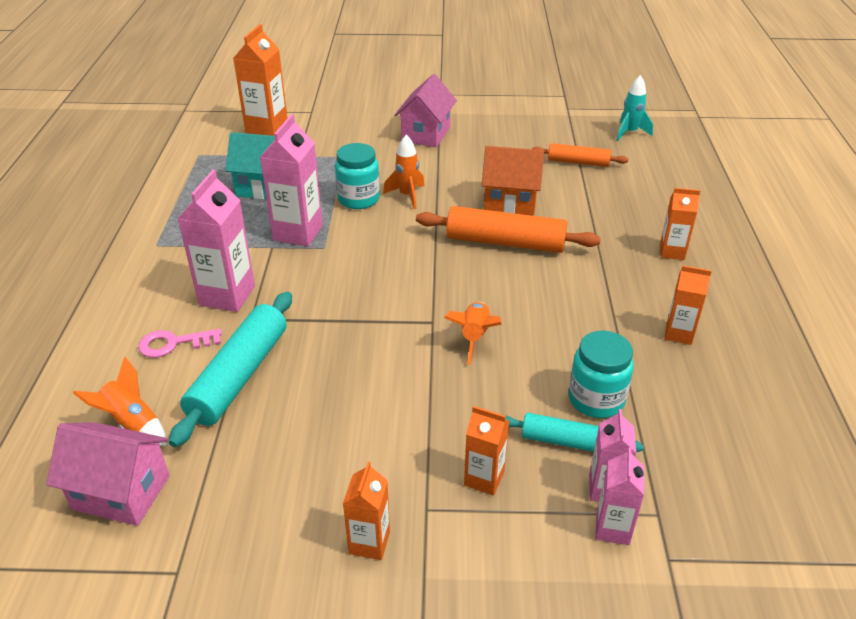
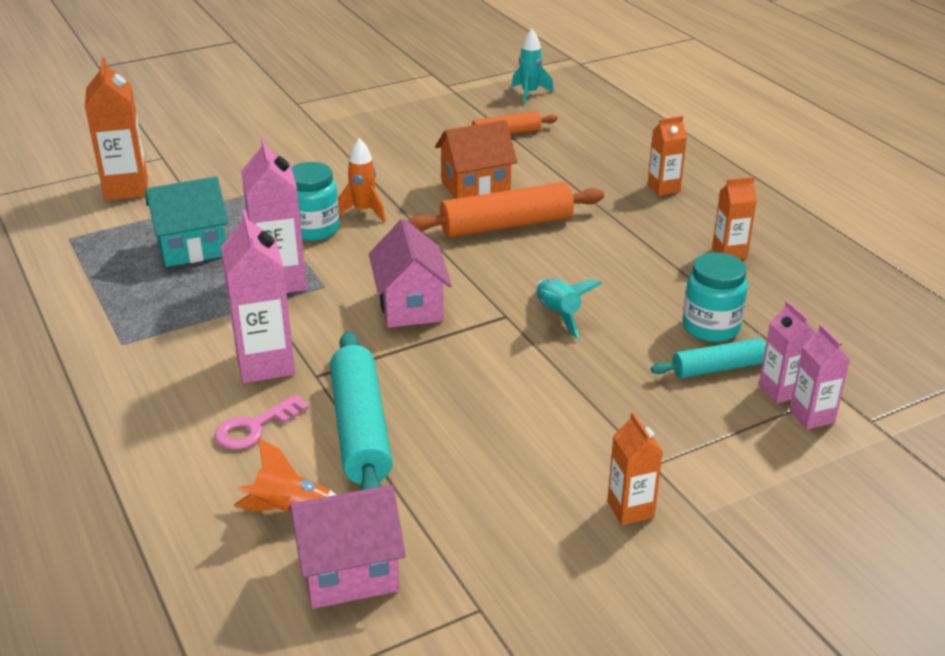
camera: 30 degrees left, 5 degrees down
pink house [395,74,457,147] -> pink house moved to [369,219,452,328]
orange rocket [444,302,502,365] -> turquoise rocket [536,278,602,339]
orange carton [464,406,509,495] -> none

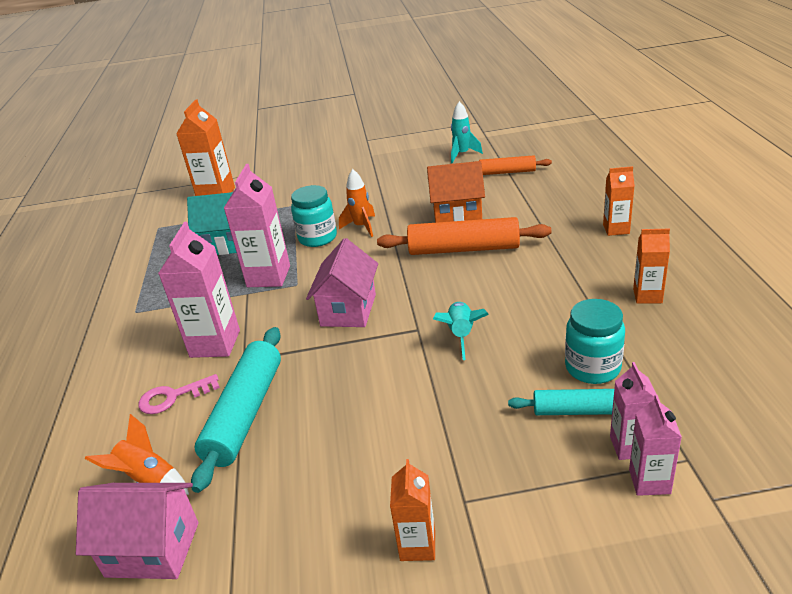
camera: 25 degrees right, 0 degrees up
turquoise rocket [511,29,554,104] -> turquoise rocket moved to [451,101,483,163]

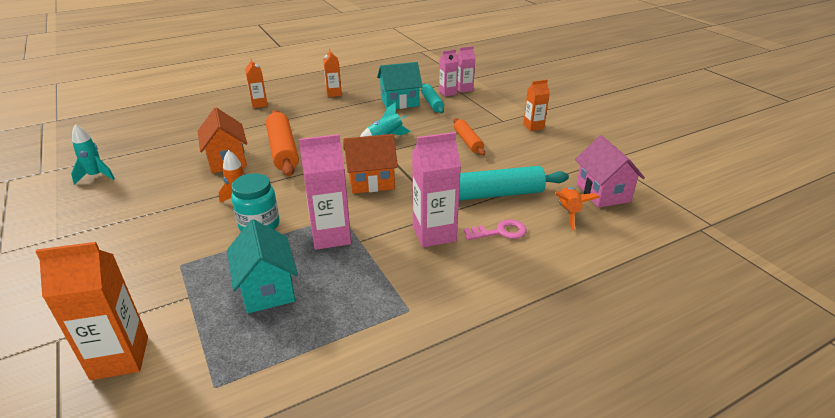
camera: 115 degrees left, 0 degrees up
pink key [139,374,220,414] -> pink key turned 60 degrees counterclockwise [464,219,527,240]
pink house [306,238,378,327] -> orange house [344,134,398,194]
orange rolling pin [479,155,552,175] -> orange rolling pin moved to [453,118,485,156]
turquoise jar [565,299,625,384] -> turquoise house [377,62,423,109]

